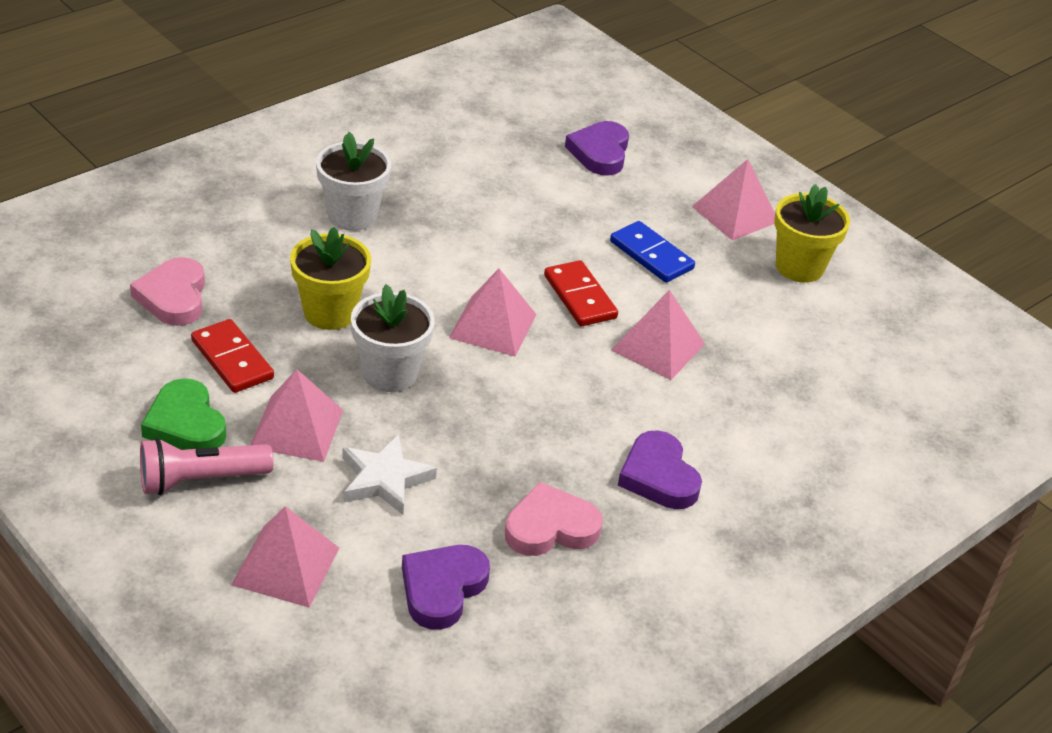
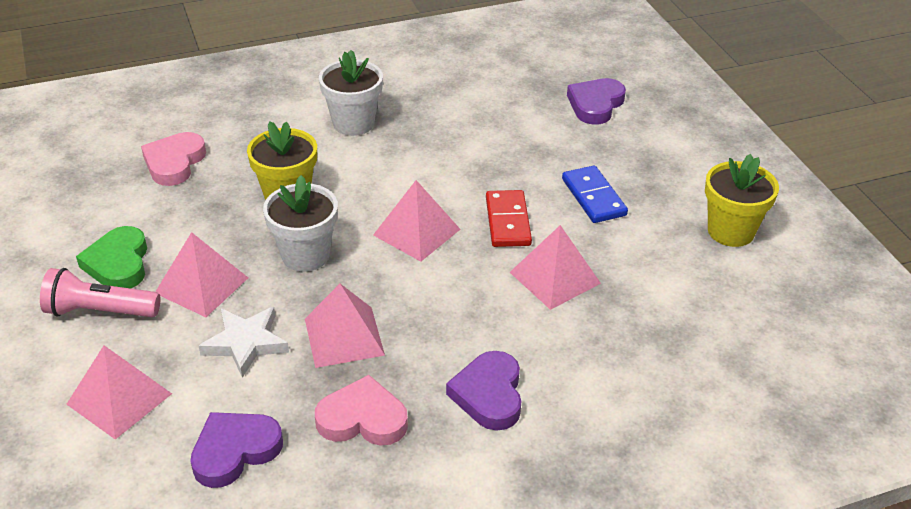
camera: 25 degrees right, 0 degrees up
red domino [191,319,274,393] -> none
pink pyramid [692,159,775,240] -> pink pyramid moved to [305,284,385,368]

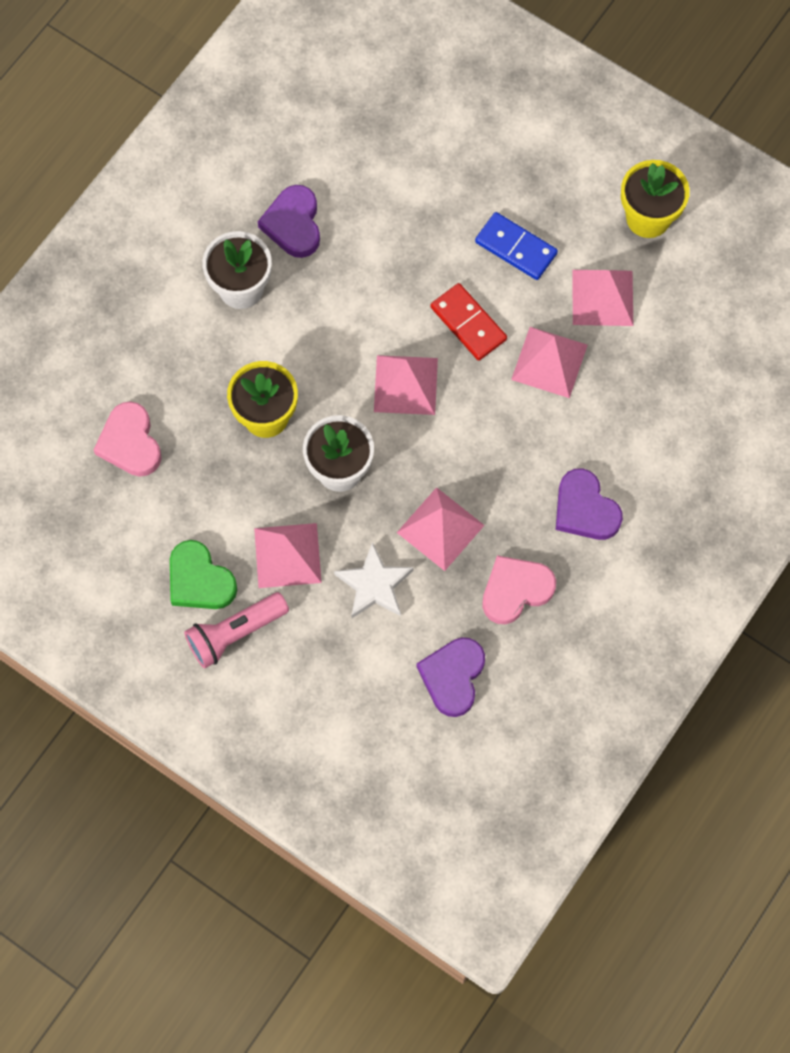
camera: 35 degrees left, 30 degrees up
pink pyramid [66,345,172,440] -> pink pyramid moved to [572,270,633,326]
purple heart [567,78,626,124] -> purple heart moved to [258,185,320,258]

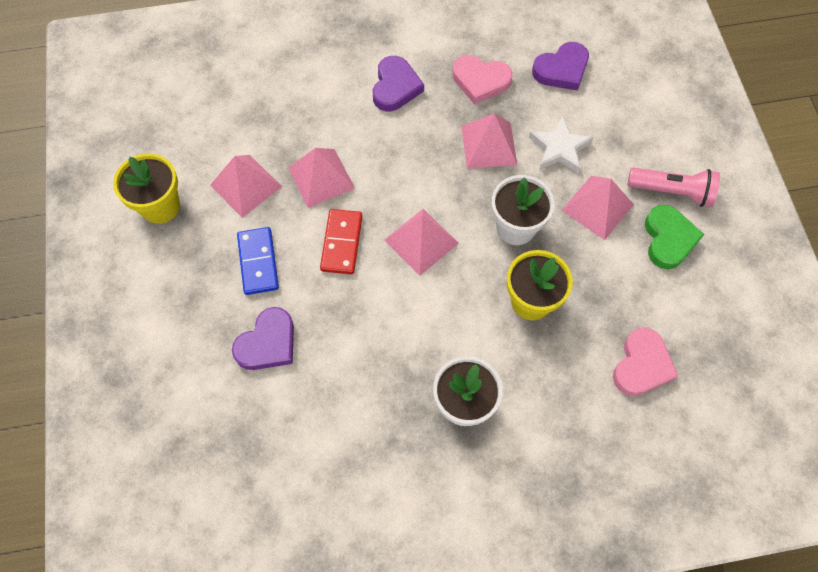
camera: 135 degrees left, 5 degrees down
purple heart [258,185,320,258] -> purple heart moved to [232,307,294,370]

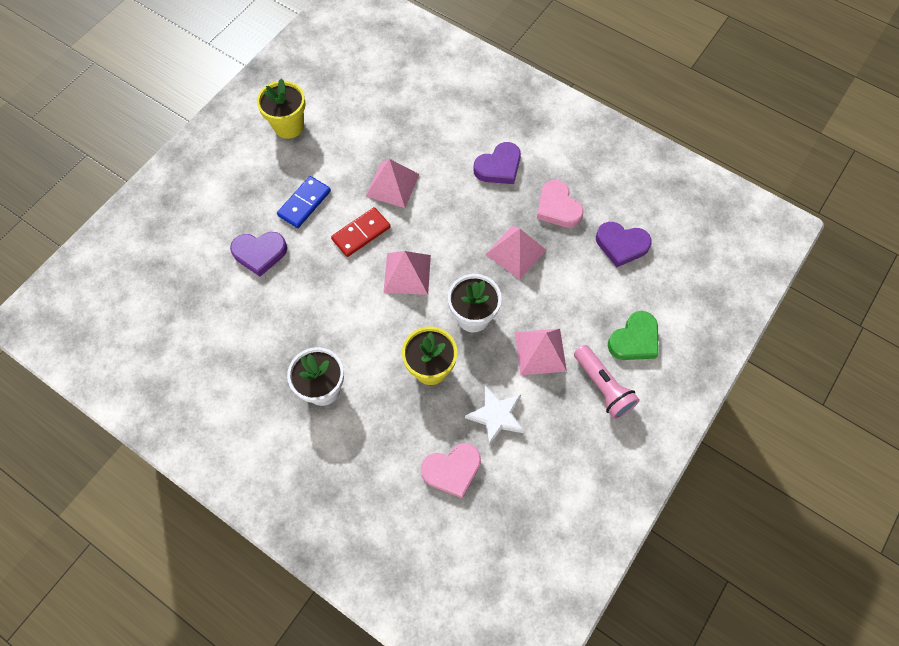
camera: 45 degrees right, 0 degrees up
pink pyramid [210,155,282,218] -> none
white star [529,116,594,173] -> white star moved to [465,386,524,446]
green heart [645,205,704,269] -> green heart moved to [608,311,659,360]

